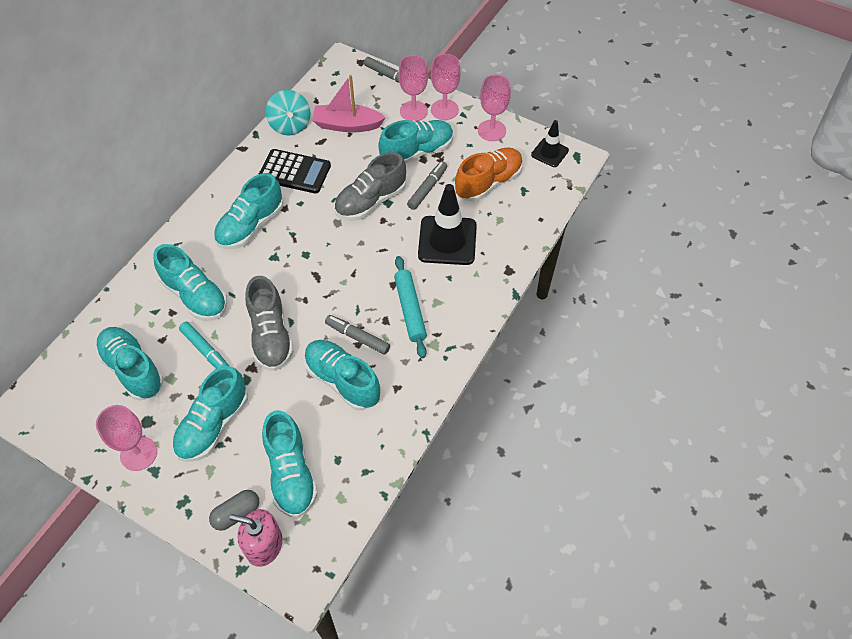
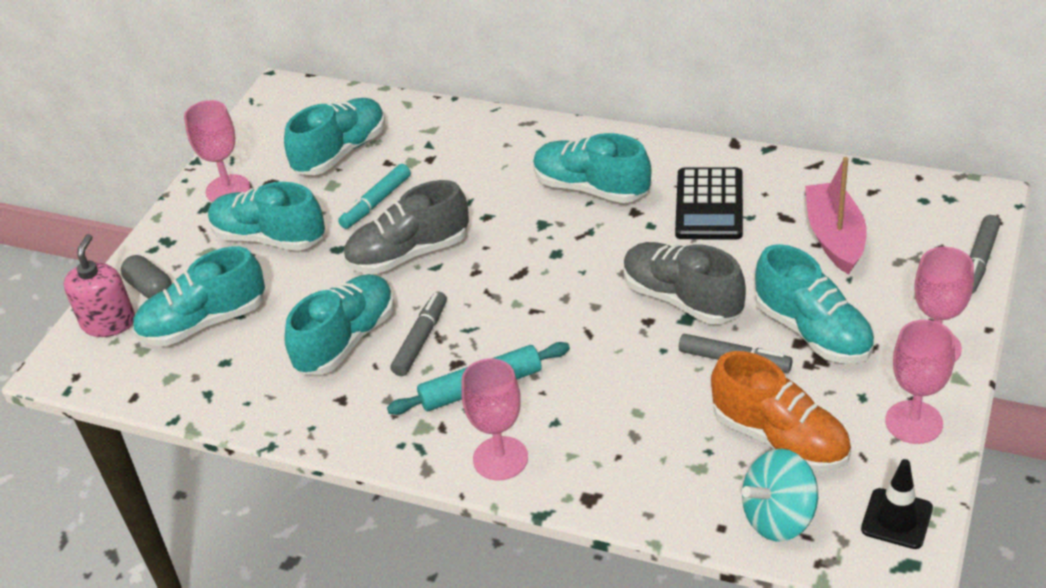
camera: 85 degrees right, 15 degrees down
turquoise shoe [153,244,227,320] -> none
turquoise spinning top [266,90,310,136] -> turquoise spinning top moved to [742,449,818,541]
pink goblet [398,55,428,121] -> pink goblet moved to [461,358,528,481]
black traffic cone [418,184,477,265] -> none

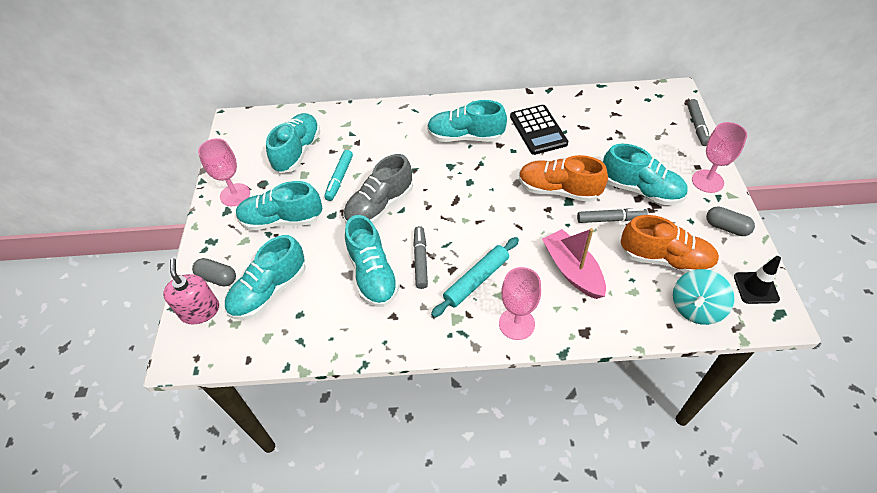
camera: 25 degrees left, 10 degrees up
turquoise shoe [284,274,395,375] -> turquoise shoe turned 150 degrees clockwise [345,215,400,307]
grey shoe [624,242,746,324] -> orange shoe [519,155,608,202]
pink boat [805,157,867,275] -> pink boat moved to [542,228,606,299]
pink goblet [885,319,955,444] -> grey capsule [706,206,755,236]

